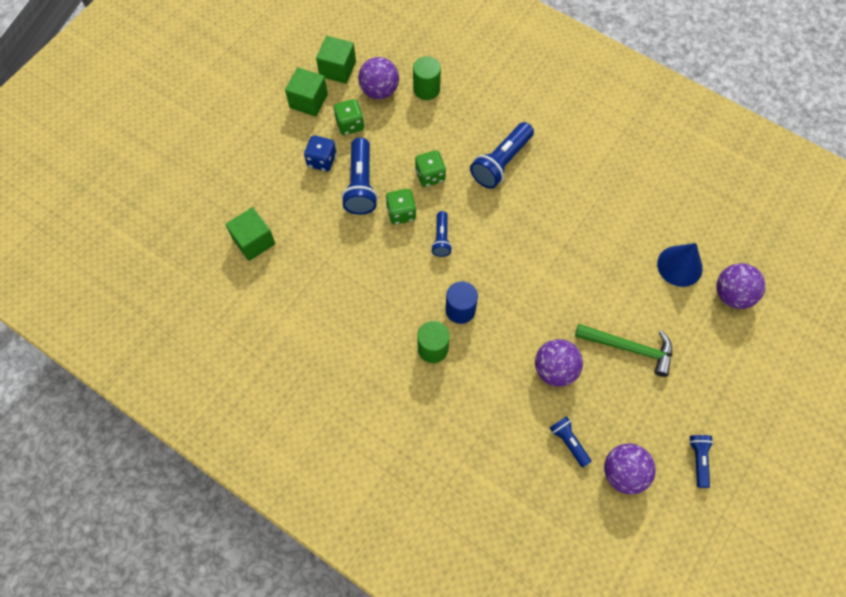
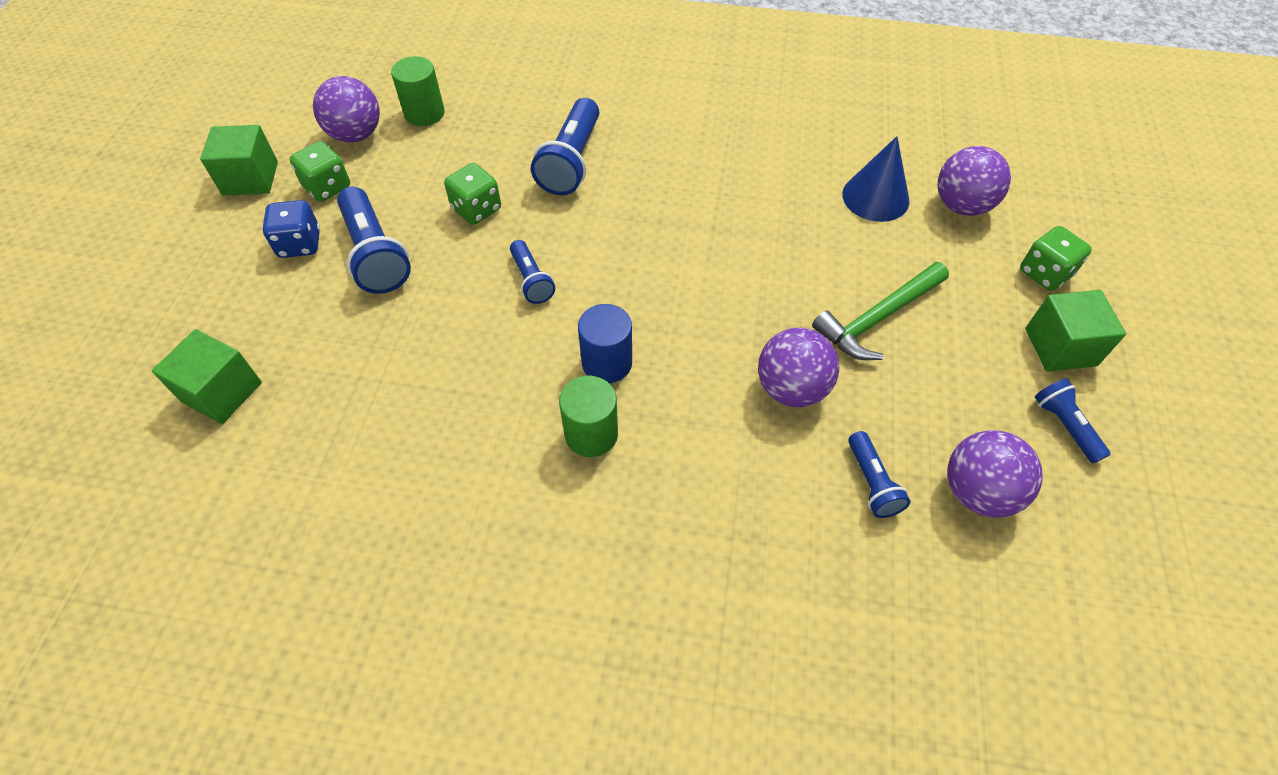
camera: 25 degrees left, 10 degrees down
green cube [316,36,356,84] -> green cube moved to [1025,290,1126,372]
green dice [386,189,416,225] -> green dice moved to [1020,226,1092,291]
blue flashlight [549,416,591,468] -> blue flashlight turned 135 degrees counterclockwise [848,431,910,518]
green hammer [575,324,672,377] -> green hammer turned 150 degrees clockwise [812,262,949,360]

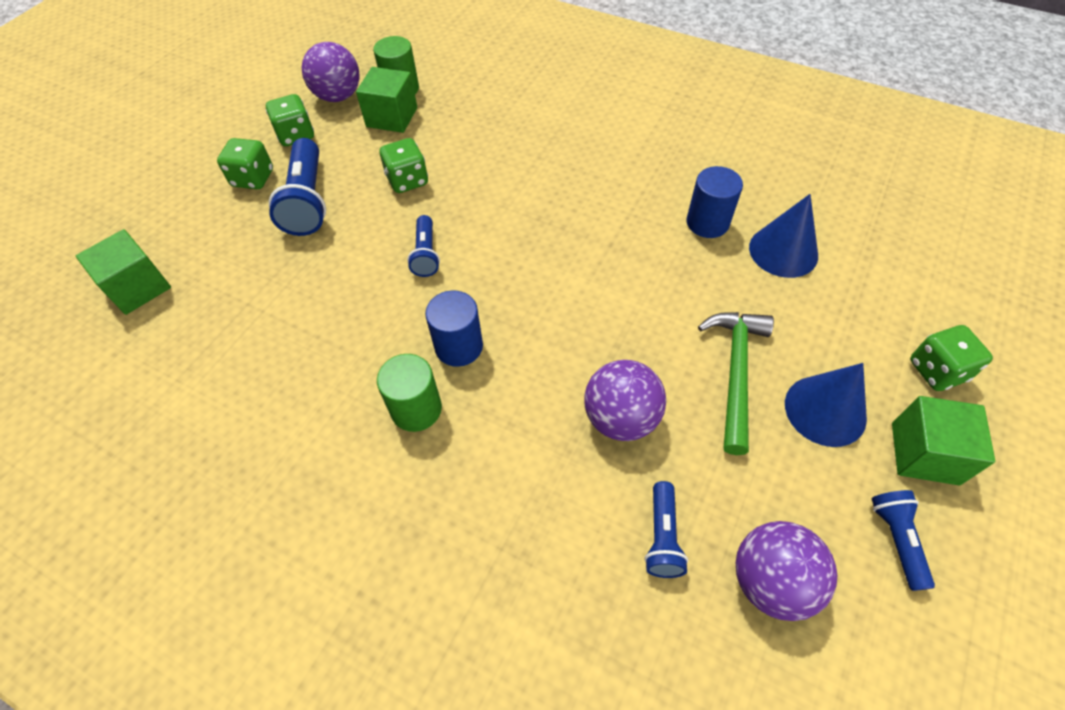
camera: 20 degrees right, 0 degrees up
green cube [200,125,278,196] -> green cube moved to [356,67,417,133]
blue dice [263,200,320,258] -> green dice [217,138,273,189]
blue flashlight [531,98,599,195] -> none
green hammer [812,262,949,360] -> green hammer turned 120 degrees clockwise [698,312,774,455]
purple ball [938,146,1011,216] -> none
none -> blue cylinder [686,166,743,238]
none -> blue cone [785,363,867,447]

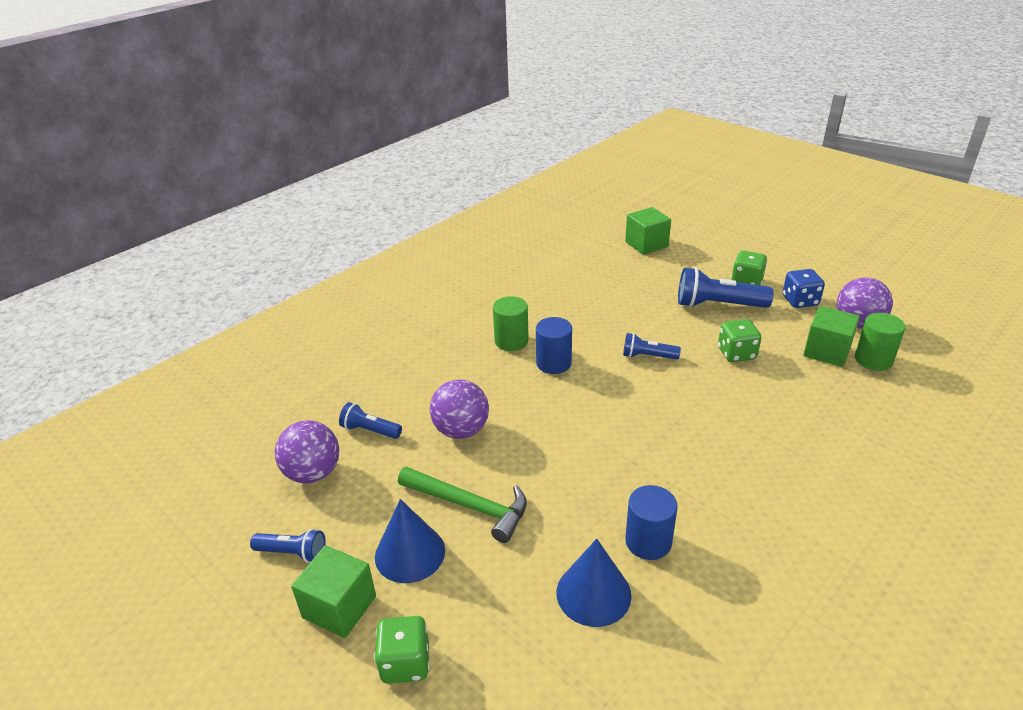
camera: 105 degrees right, 20 degrees down
green dice [266,94,314,146] -> blue dice [783,269,825,308]

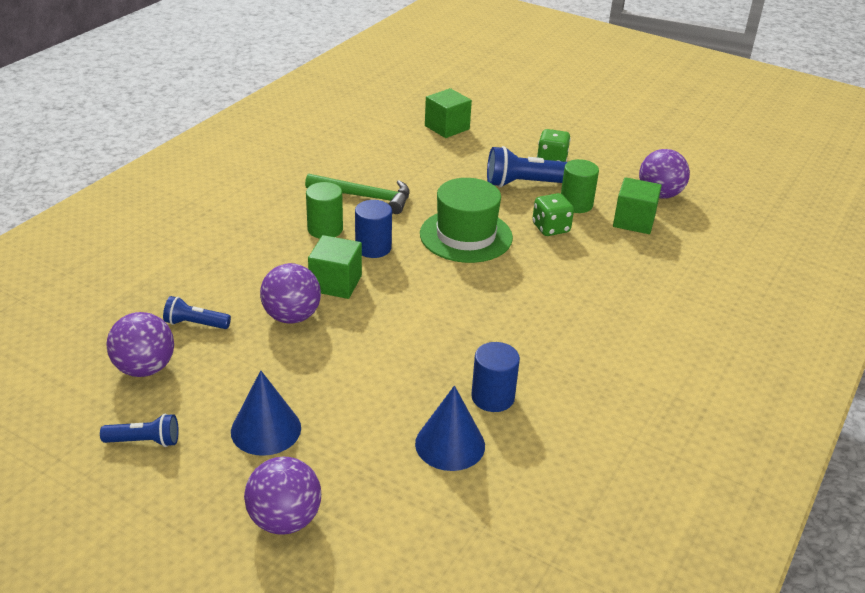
camera: 15 degrees left, 0 degrees up
green cube [291,545,376,638] -> green cube moved to [308,235,362,299]
green dice [374,616,429,684] -> purple ball [244,457,321,535]
green hammer [398,467,527,543] -> green hammer moved to [305,173,410,214]
blue flashlight [623,333,681,359] -> green hat [420,178,513,263]
blue dice [783,269,825,308] -> none
green cylinder [855,313,905,371] -> green cylinder moved to [561,159,599,213]

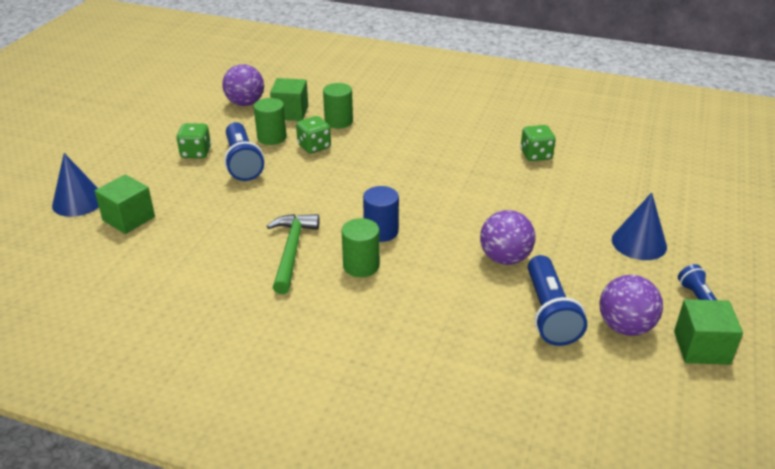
camera: 100 degrees left, 0 degrees up
blue flashlight [163,296,231,329] -> blue flashlight [528,255,587,346], size x1.76
purple ball [244,457,321,535] -> none
green cube [308,235,362,299] -> green cube moved to [674,299,743,365]
blue cone [415,385,485,471] -> blue cone moved to [52,153,99,217]
green hat [420,178,513,263] -> none
blue cylinder [471,342,520,412] -> green dice [520,125,556,161]
none -> green cylinder [323,83,353,129]

